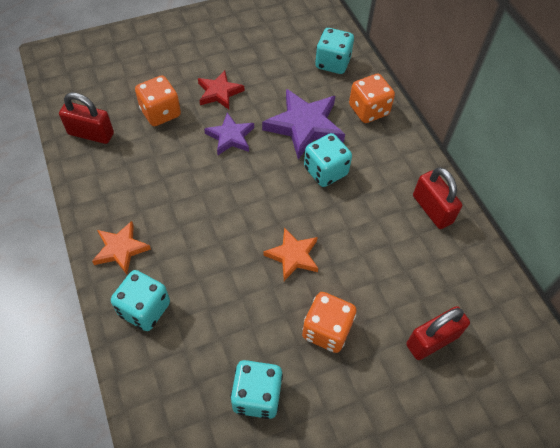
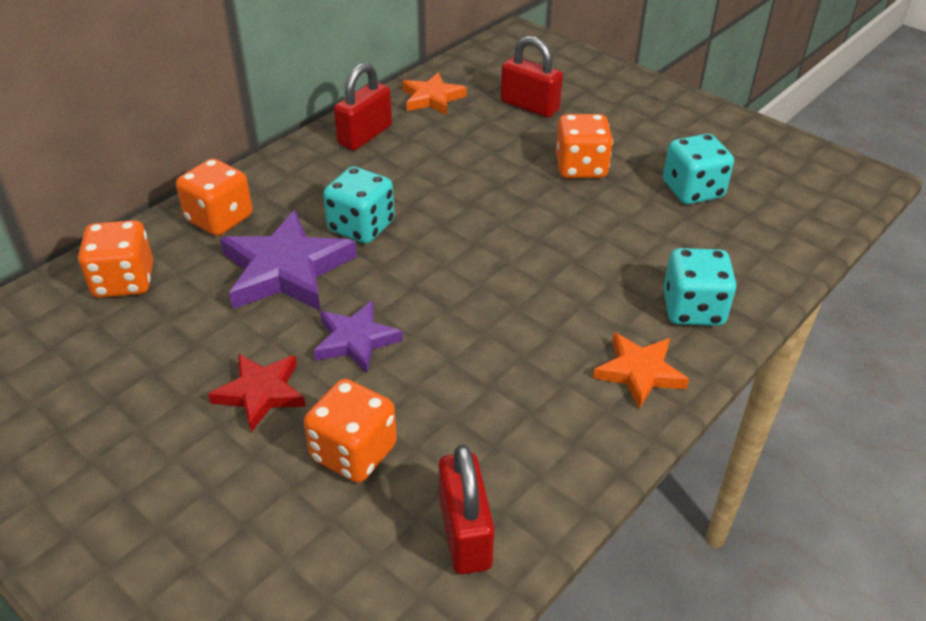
camera: 115 degrees left, 15 degrees down
orange star [263,227,318,281] -> orange star moved to [403,72,467,115]
turquoise dice [315,28,354,74] -> orange dice [78,220,153,298]

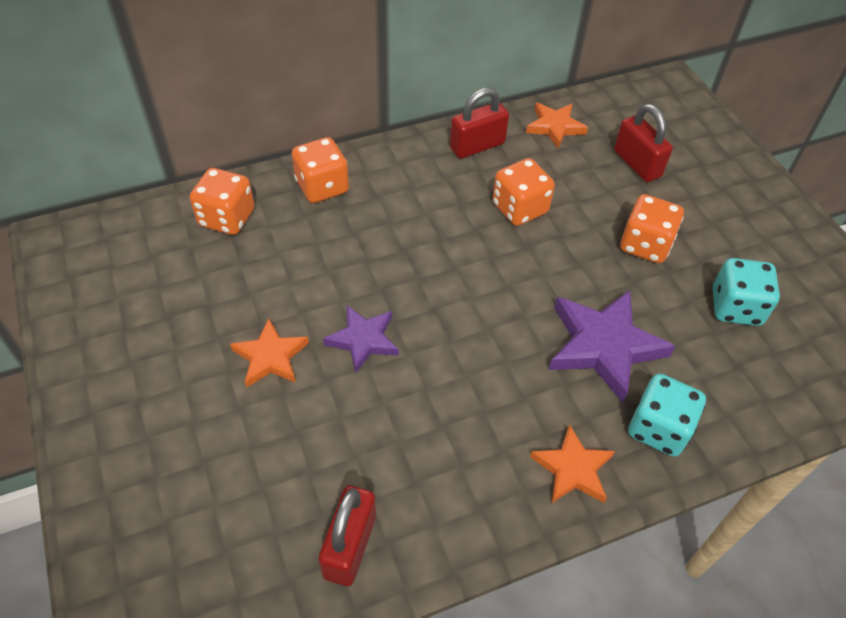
camera: 25 degrees right, 10 degrees up
red star [208,354,306,432] -> orange star [230,318,309,387]
purple star [220,210,357,311] -> purple star moved to [549,290,676,403]
orange dice [304,379,397,483] -> orange dice moved to [492,158,555,226]
turquoise dice [323,166,395,244] -> none

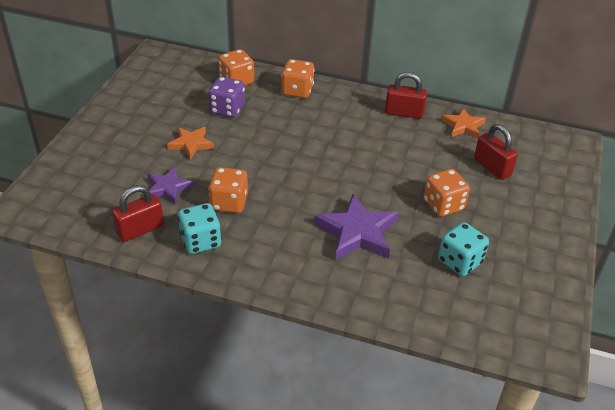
camera: 40 degrees right, 10 degrees down
purple star [323,305,399,373] -> purple star moved to [147,167,194,205]
orange dice [492,158,555,226] -> orange dice moved to [208,167,248,213]
orange star [530,424,615,503] -> none
red padlock [614,104,673,182] -> red padlock turned 45 degrees counterclockwise [474,124,518,180]
turquoise dice [628,373,706,457] -> turquoise dice moved to [178,203,221,254]
none -> purple dice [208,77,245,118]

